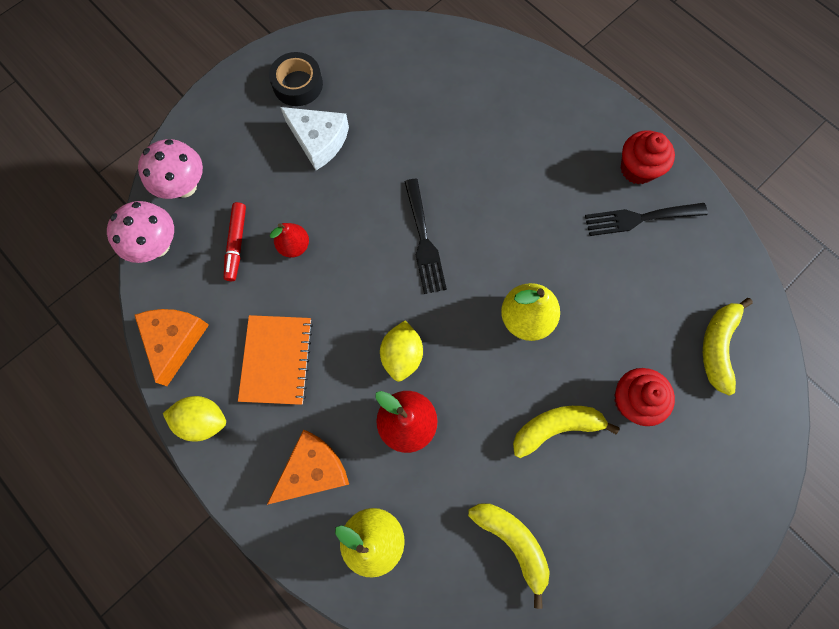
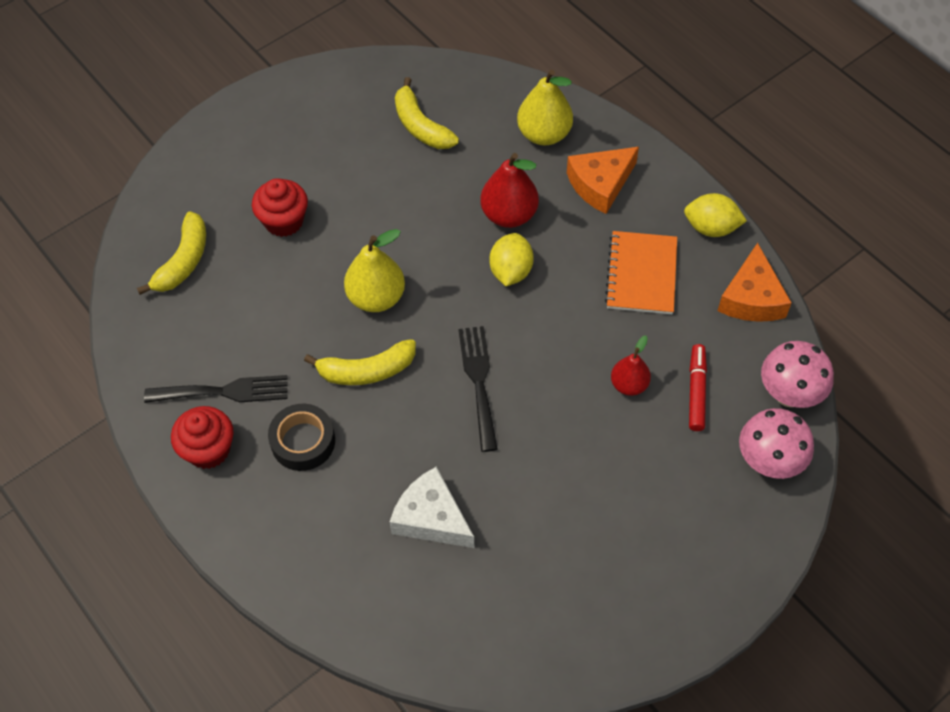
camera: 175 degrees left, 15 degrees down
black tape [269,52,323,106] -> black tape moved to [268,404,335,471]
white cheese [280,107,349,170] -> white cheese moved to [390,467,474,548]
yellow banana [513,406,619,458] -> yellow banana moved to [304,339,416,385]

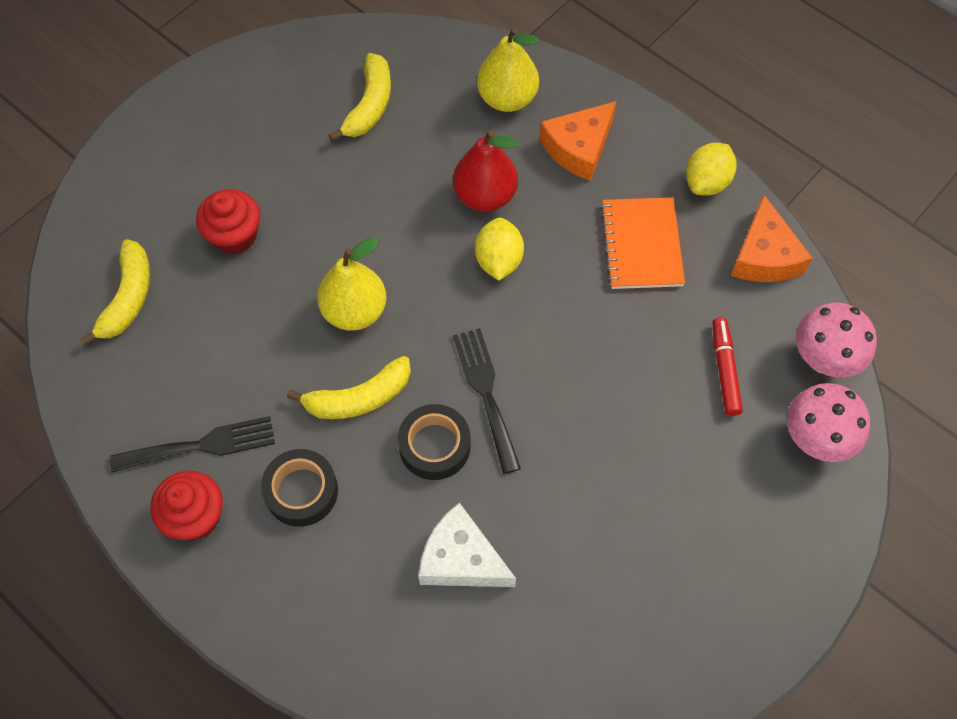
camera: 10 degrees left, 5 degrees up
yellow banana [395,77,459,149] -> yellow banana turned 120 degrees counterclockwise [329,53,391,141]
red pear [611,336,651,396] -> none
yellow lemon [684,193,747,237] -> yellow lemon turned 60 degrees counterclockwise [686,143,737,195]
none -> black tape [398,404,471,480]

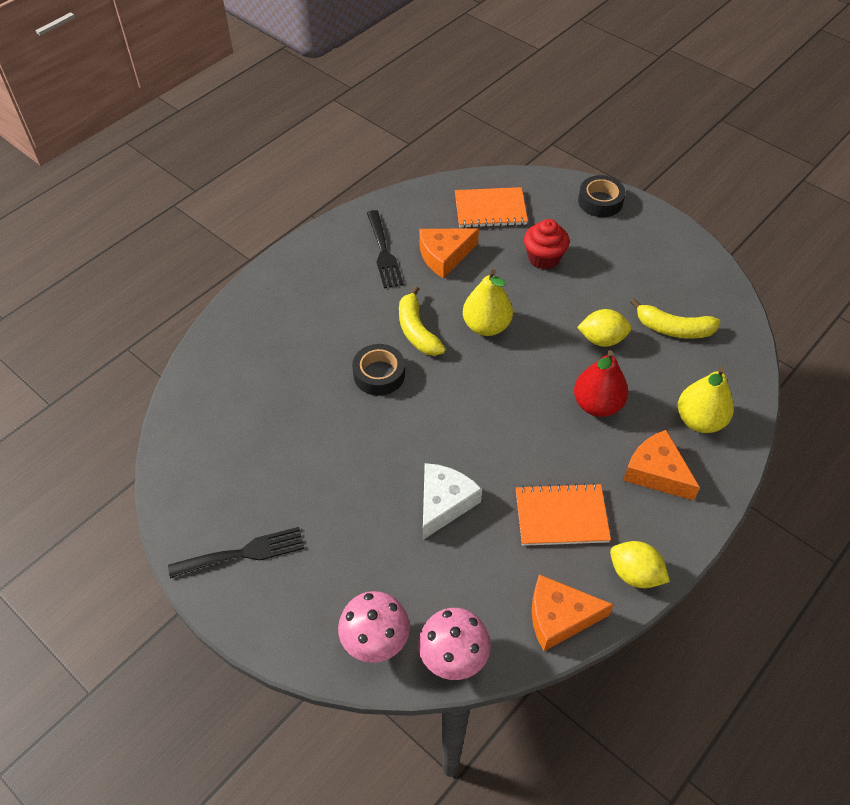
camera: 90 degrees right, 10 degrees down
yellow banana [80,239,150,346] -> orange notebook [455,187,528,228]
red cupcake [150,471,223,541] -> none
black tape [261,449,338,527] -> black tape moved to [578,175,625,217]
white cheese [418,503,516,587] -> white cheese moved to [423,463,482,540]
black fork [453,328,521,474] -> black fork moved to [168,527,304,578]
yellow lemon [475,218,524,281] -> yellow lemon moved to [577,309,632,347]
red marker [712,317,743,416] -> none
none -> orange cheese [419,228,479,278]

